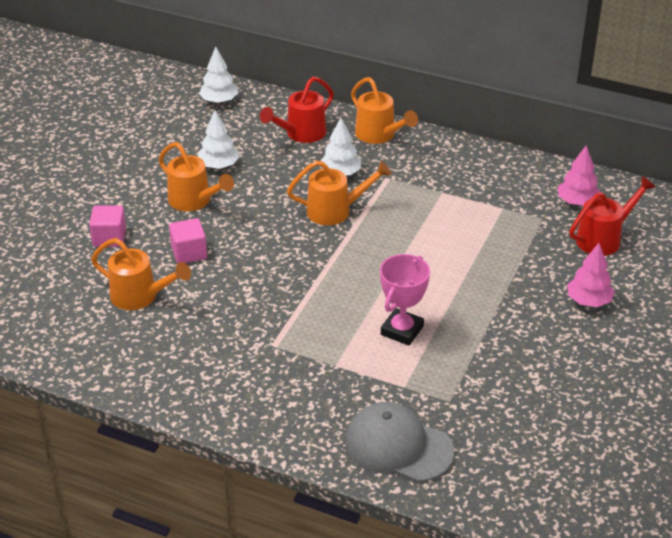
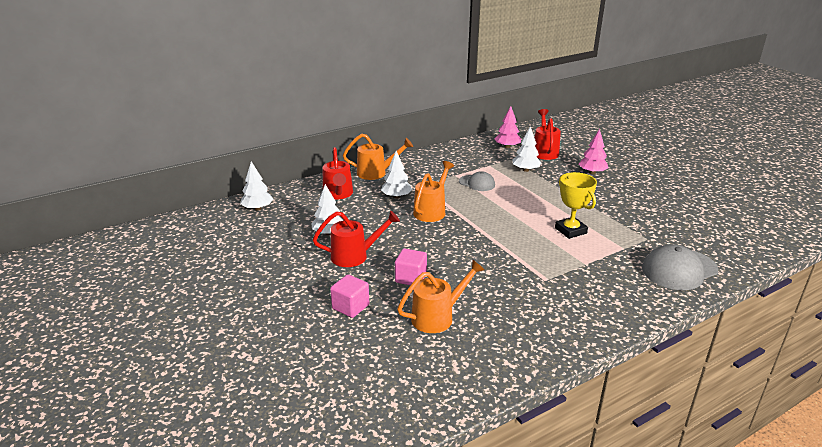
camera: 55 degrees left, 10 degrees down
orange watering can [158,142,234,211] -> red watering can [313,210,400,267]
pink trophy [380,254,430,346] -> yellow trophy [555,172,597,239]
none -> grey cap [459,171,495,191]
none -> white tree [512,126,541,172]

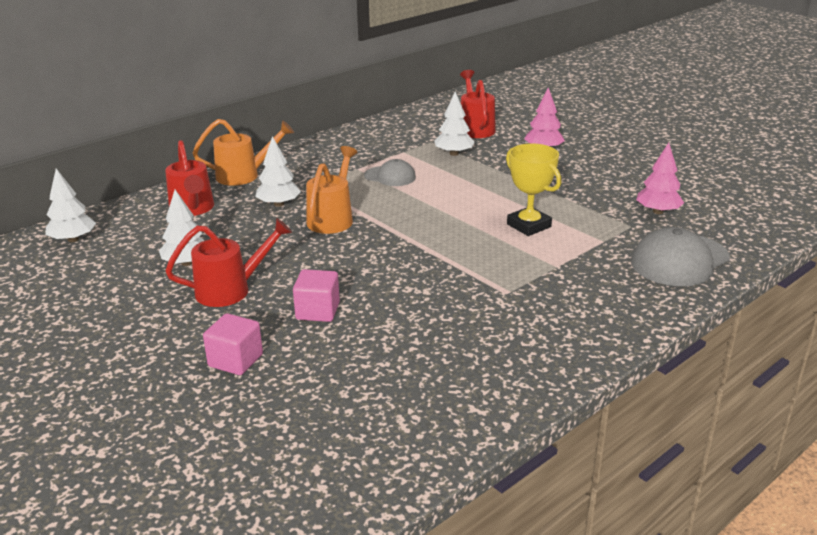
camera: 10 degrees left, 0 degrees up
orange watering can [397,260,485,333] -> none
pink tree [494,106,521,148] -> pink tree moved to [636,143,684,214]

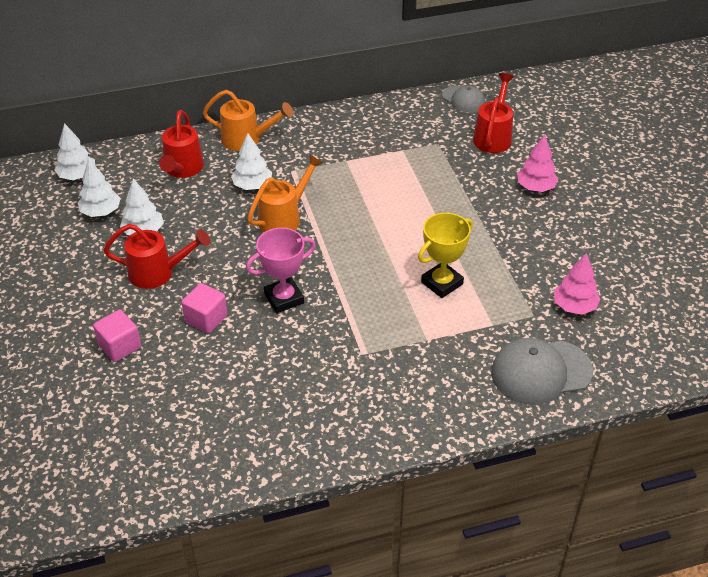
camera: 25 degrees right, 15 degrees up
grey cap [364,159,416,186] -> grey cap moved to [442,86,485,113]
white tree [435,91,475,156] -> white tree moved to [78,159,121,217]
yellow trophy [506,143,561,236] -> yellow trophy turned 60 degrees clockwise [418,213,473,298]
none -> pink trophy [246,227,316,313]

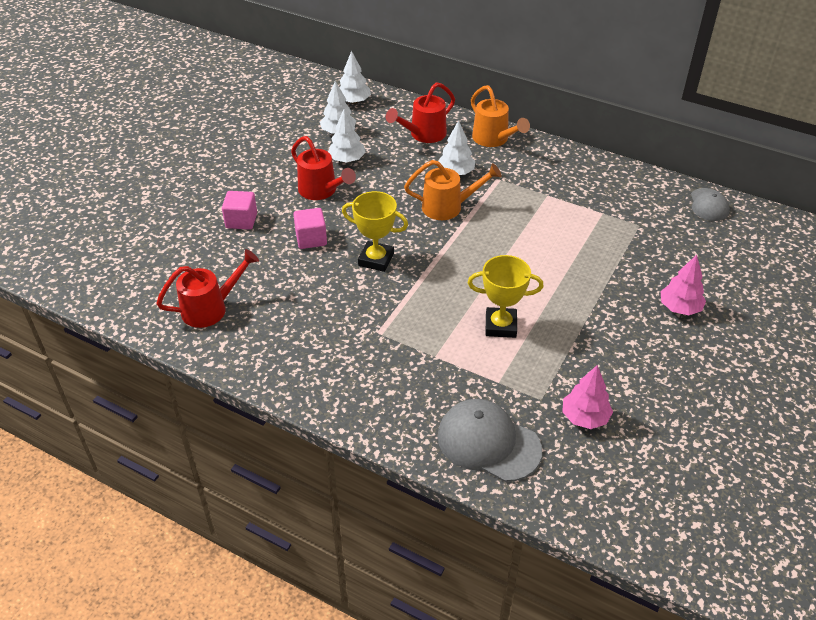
camera: 45 degrees right, 0 degrees up
pink trophy [246,227,316,313] -> yellow trophy [342,191,408,272]
red watering can [473,73,514,153] -> red watering can moved to [156,249,259,328]

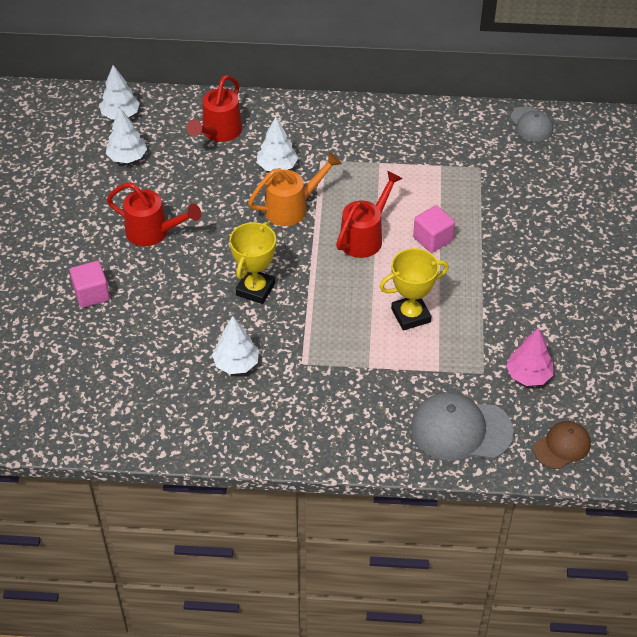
camera: 25 degrees left, 5 degrees up
red watering can [156,249,259,328] -> red watering can moved to [336,171,403,258]
pink cube [293,208,327,249] -> pink cube moved to [413,205,455,253]
white tree [328,108,366,163] -> white tree moved to [212,316,259,374]
yellow trophy [342,191,408,272] -> yellow trophy turned 60 degrees counterclockwise [229,222,276,304]
orange watering can [471,85,530,147] -> none
pink tree [660,255,706,315] -> none
none -> brown cap [534,421,591,469]

